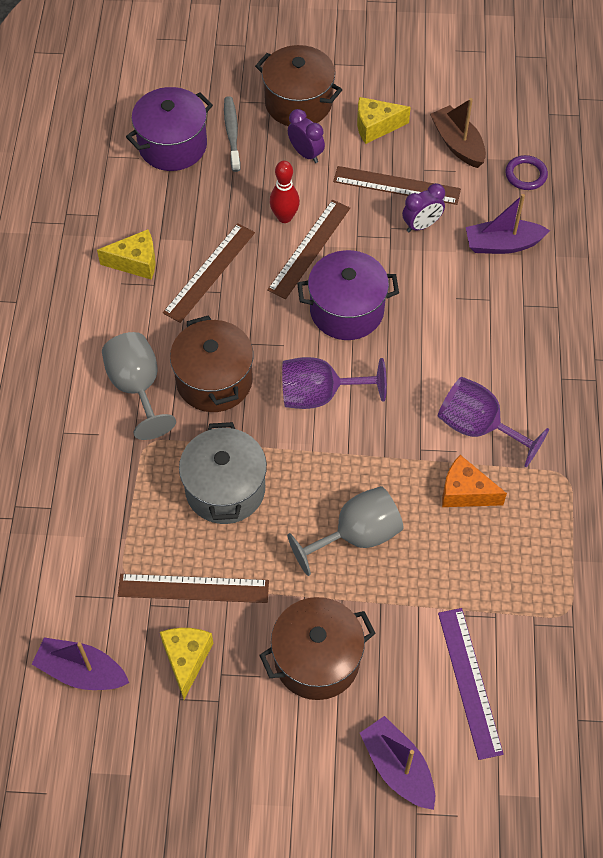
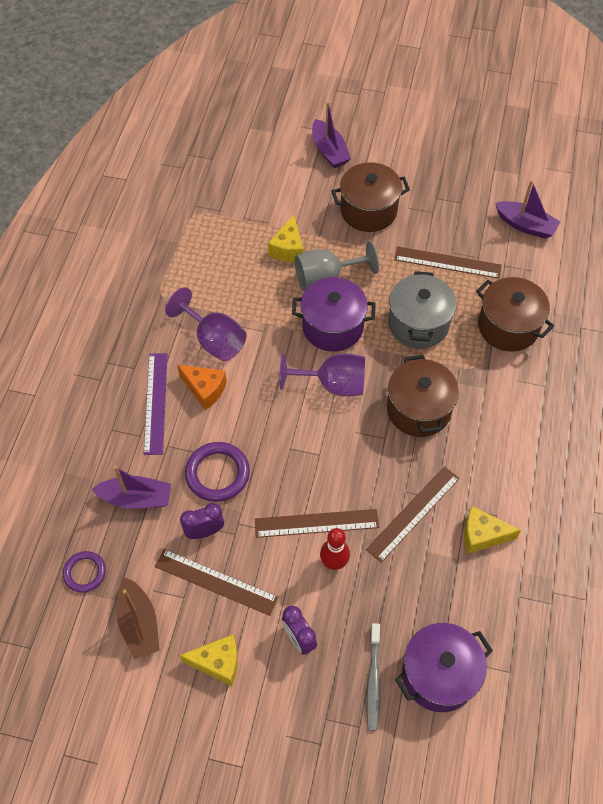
camera: 170 degrees left, 0 degrees up
grey goblet [102,332,176,440] -> none
yellow cheese [160,628,213,699] -> yellow cheese moved to [268,215,303,262]
brown pot [255,45,342,126] -> brown pot moved to [476,277,554,352]
brown ruler [267,200,350,299] -> brown ruler turned 45 degrees clockwise [255,509,379,538]
purple pot [297,250,399,340] -> purple pot moved to [292,277,376,352]
purple ruler [438,608,504,760] -> purple ruler moved to [144,353,168,455]
orange cheese [442,455,507,507] -> orange cheese moved to [177,365,227,410]
none -> purple ring [185,442,250,502]

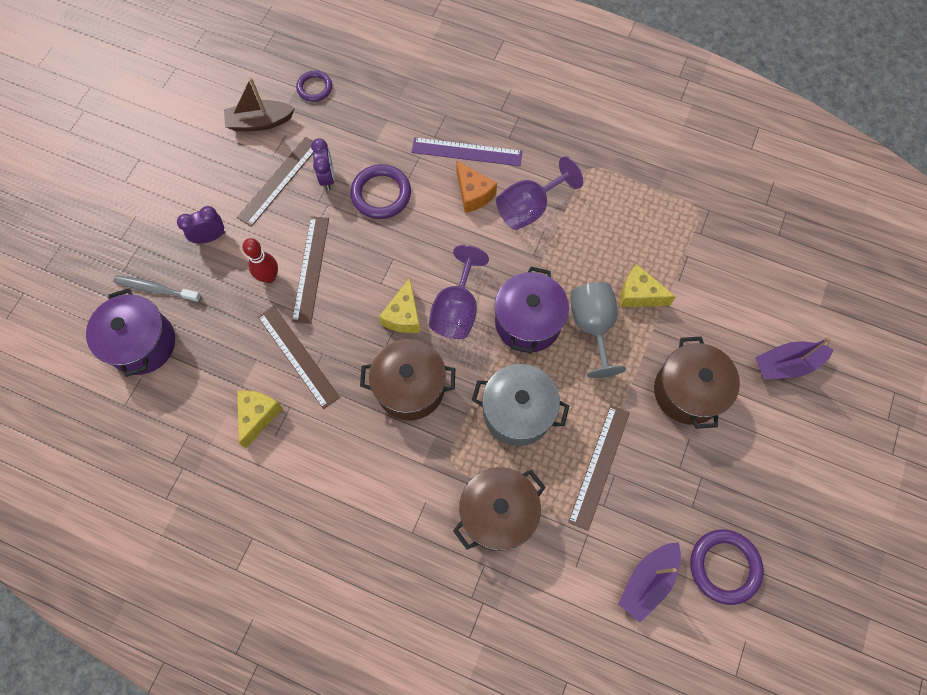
camera: 100 degrees right, 10 degrees up
purple boat [92,466,171,509] -> none
orange cheese [177,365,227,410] -> orange cheese turned 75 degrees counterclockwise [456,160,497,213]
yellow cheese [179,634,238,686] -> yellow cheese moved to [379,278,421,333]
none -> purple ring [690,529,764,605]

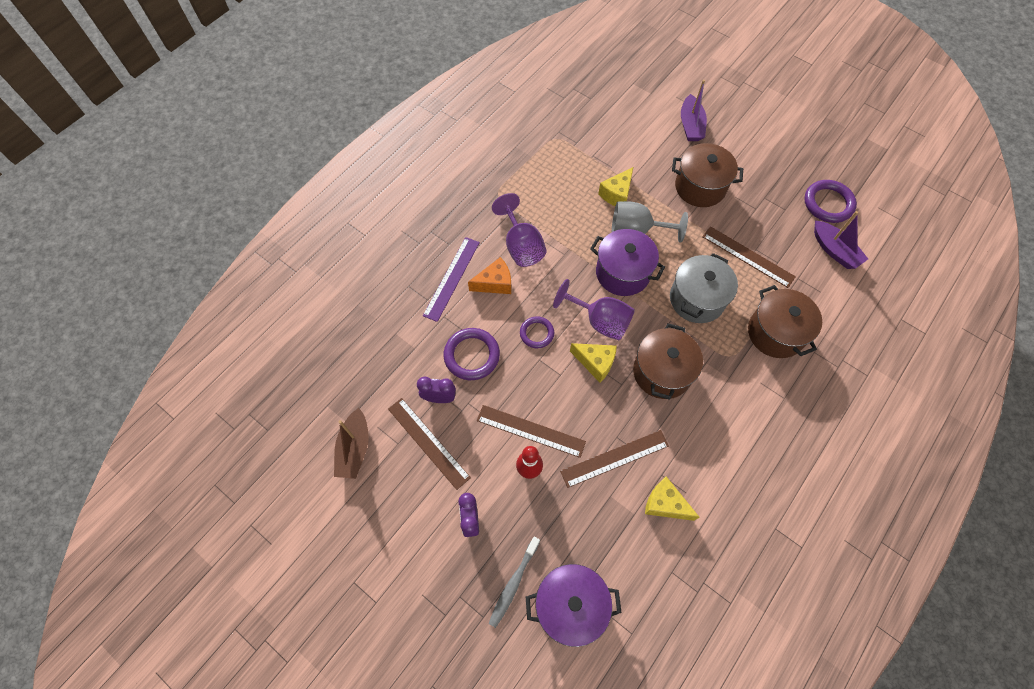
camera: 75 degrees left, 5 degrees down
purple ring [296,71,332,102] -> purple ring moved to [520,316,554,348]

